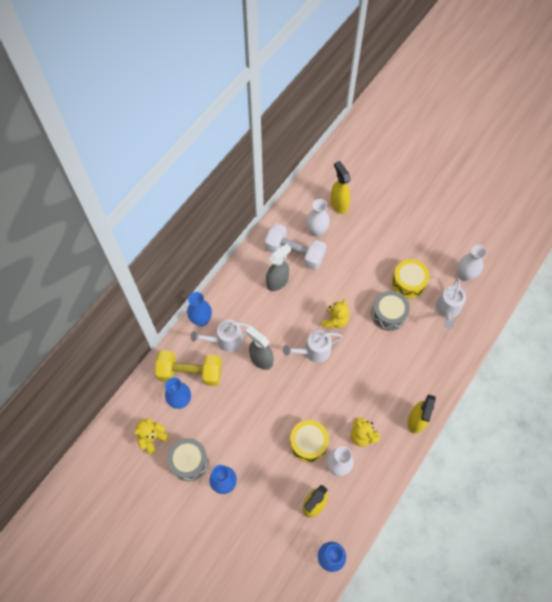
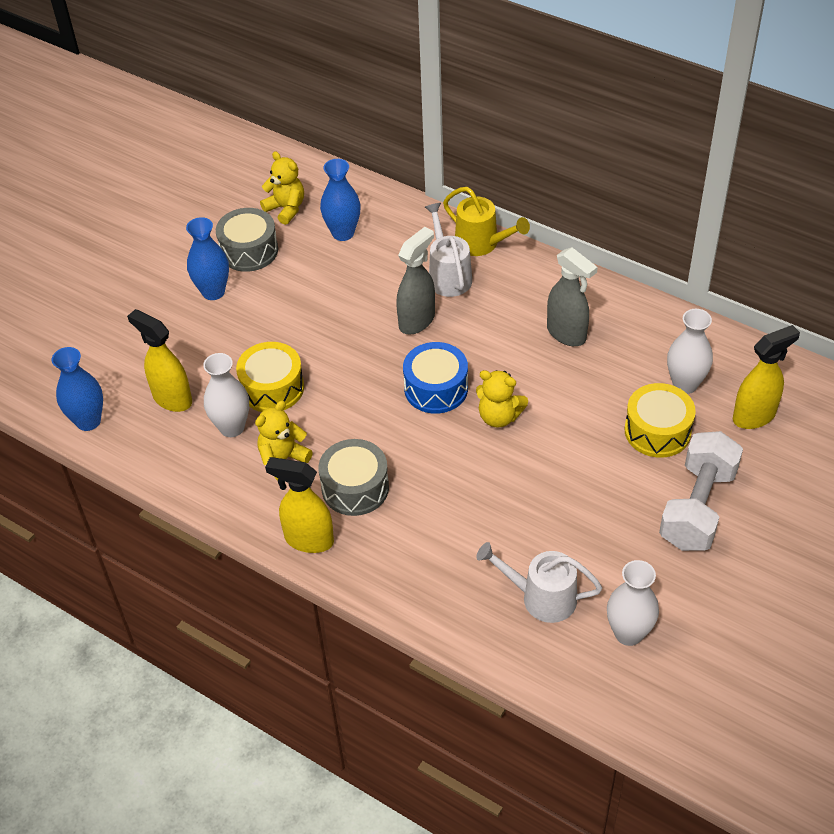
camera: 90 degrees right, 15 degrees down
yellow dumbbell [155,350,222,386] -> none
blue vase [187,292,212,327] -> yellow watering can [443,187,530,256]
white dumbbell [265,223,327,270] -> white dumbbell moved to [659,431,743,551]
white watering can [283,330,343,363] -> blue drum [403,342,468,414]
grey drum [371,291,410,331] -> grey drum moved to [318,439,389,516]
yellow drum [392,259,430,298] -> yellow drum moved to [625,383,696,458]

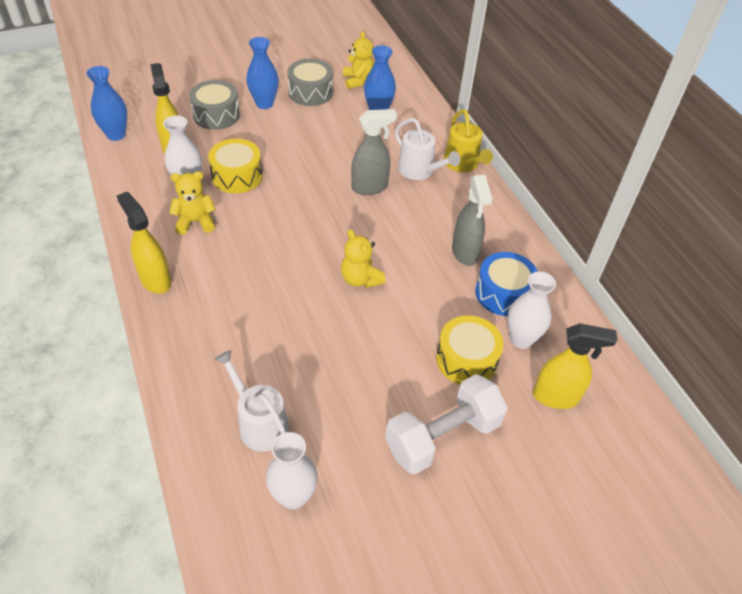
camera: 30 degrees right, 0 degrees up
grey drum [318,439,389,516] -> grey drum moved to [189,80,240,130]
blue drum [403,342,468,414] -> blue drum moved to [475,252,538,316]
white watering can [425,203,472,297] -> white watering can turned 120 degrees clockwise [395,118,460,180]

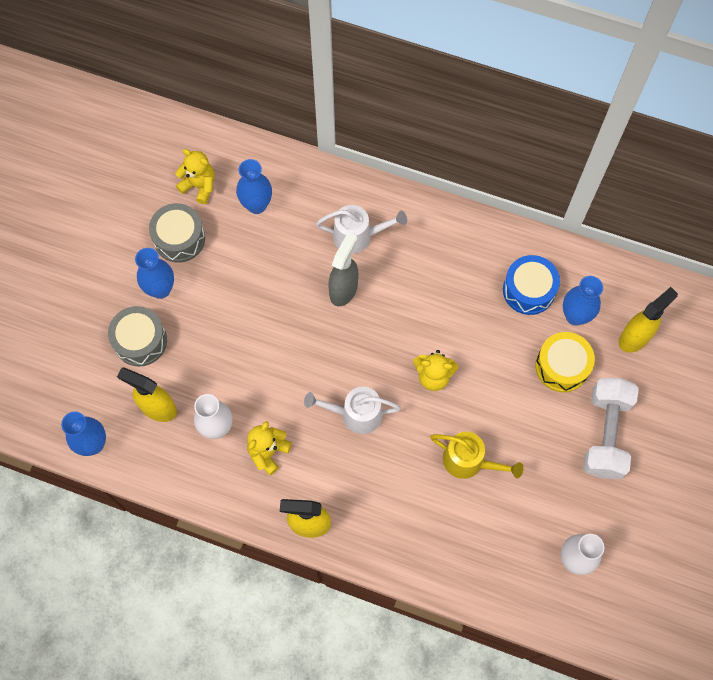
camera: 45 degrees left, 20 degrees up
yellow drum [208,139,263,194] -> none
white watering can [214,350,289,452] -> white watering can moved to [304,387,401,434]
yellow watering can [444,109,493,172] -> yellow watering can moved to [430,432,523,479]
grey spray bottle [452,175,492,266] -> none
white vase [507,271,556,349] -> blue vase [563,276,603,326]

